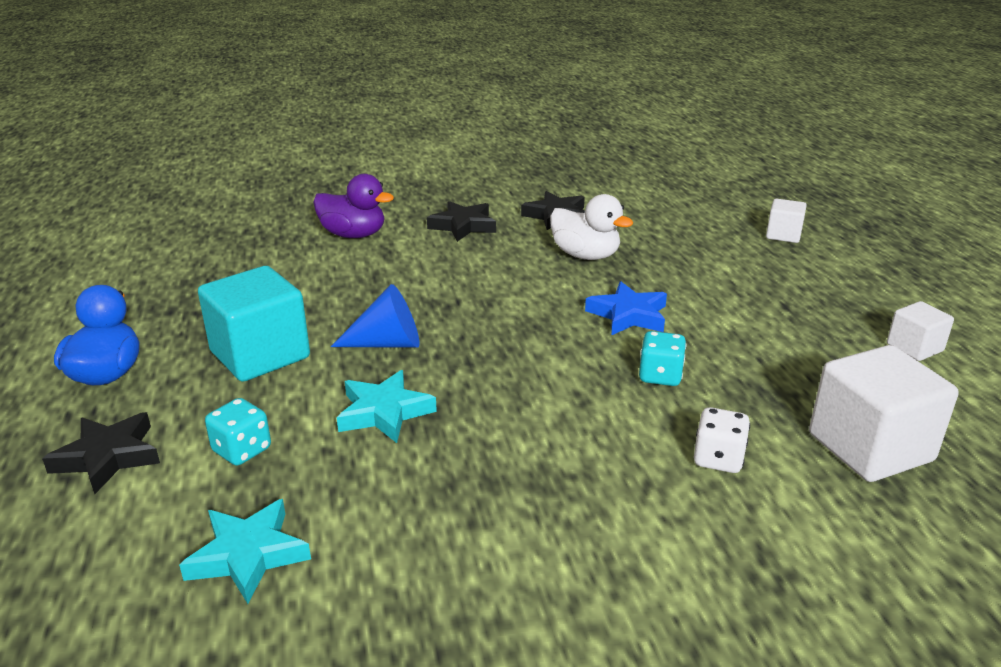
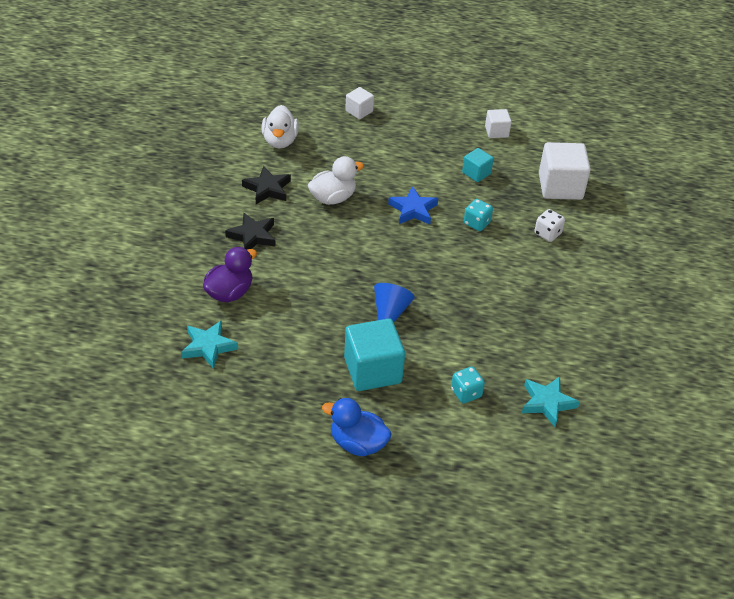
camera: 70 degrees left, 15 degrees up
black star [42,412,160,494] -> none
turquoise star [337,370,437,443] -> turquoise star moved to [181,320,238,369]
none -> white duck [262,105,299,148]
none -> turquoise cube [462,148,494,182]

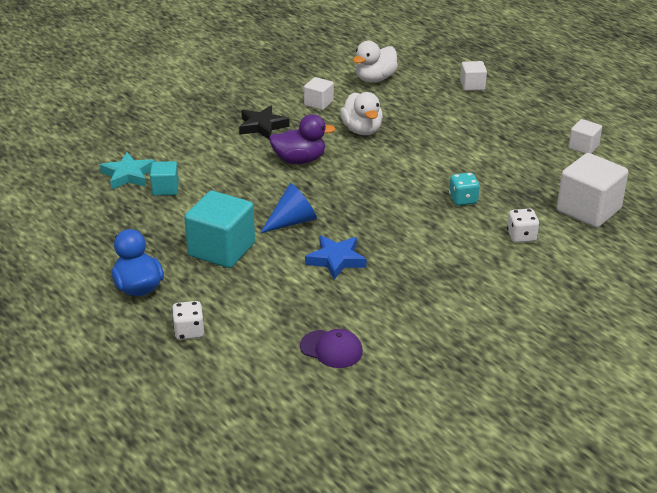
camera: 45 degrees right, 10 degrees down
purple duck [203,247,257,302] -> purple duck moved to [269,114,336,164]
black star [242,166,291,204] -> white cube [304,77,334,110]
white duck [308,156,364,205] -> white duck turned 60 degrees clockwise [340,92,383,135]
blue star [388,186,438,224] -> blue star moved to [305,235,366,280]
turquoise dice [451,367,485,404] -> none
turquoise cube [462,148,494,182] -> turquoise cube moved to [150,161,179,196]
turquoise star [522,377,579,427] -> purple cap [300,329,363,368]
none -> white dice [172,301,204,340]

